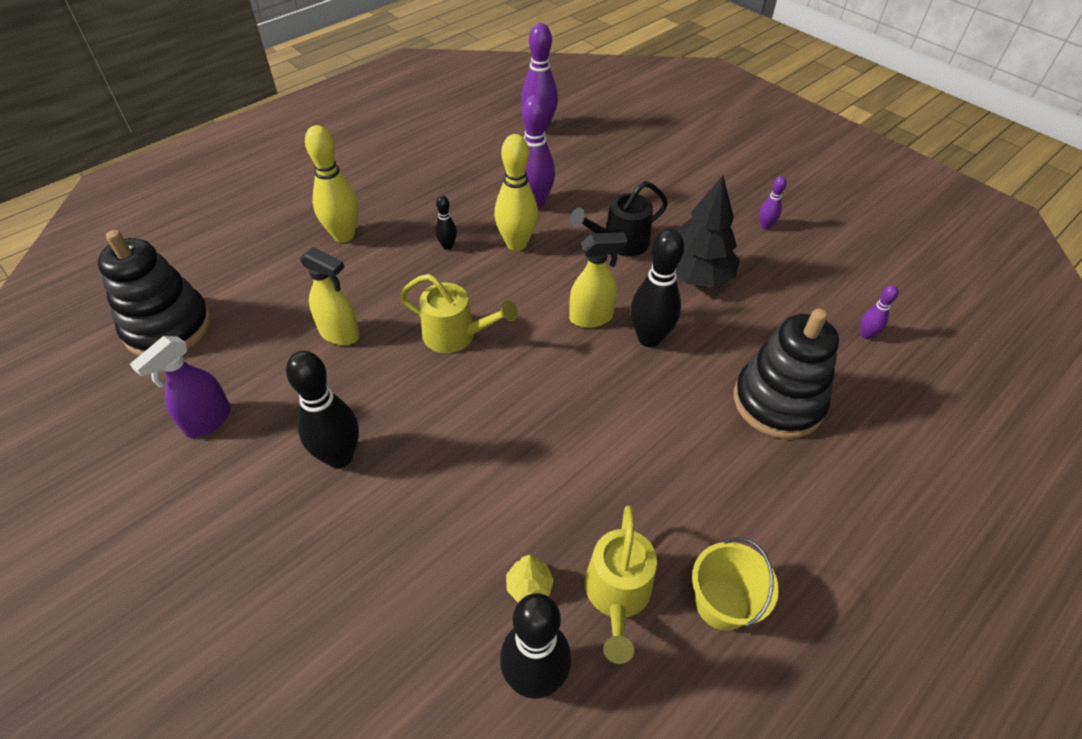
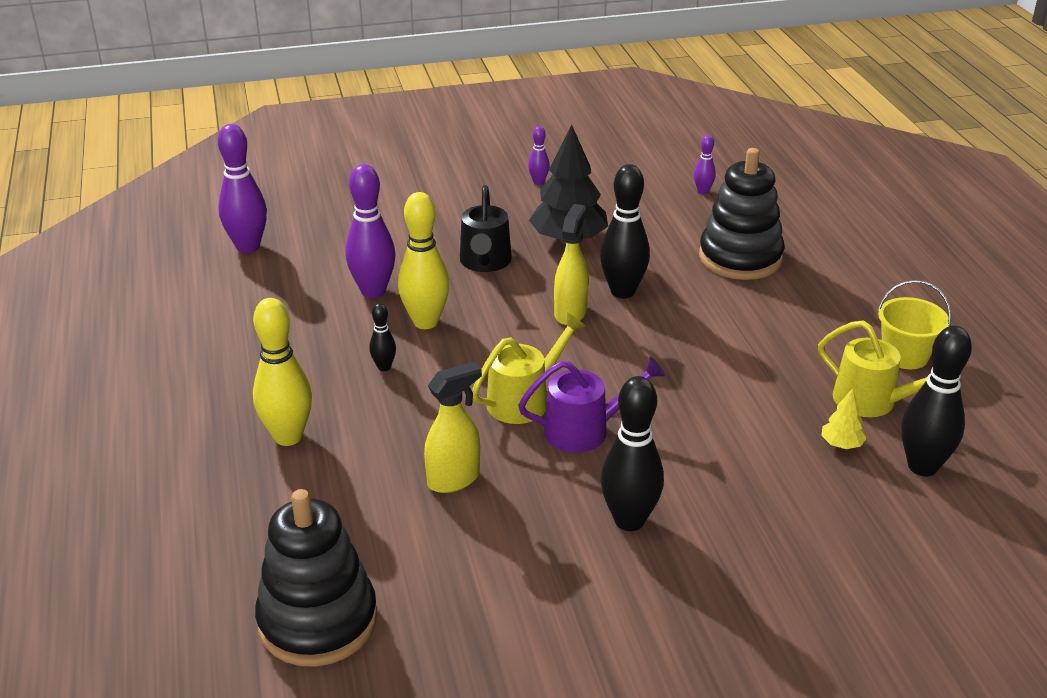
camera: 60 degrees left, 15 degrees down
purple spray bottle [130,336,231,438] -> none
none -> purple watering can [518,357,665,453]

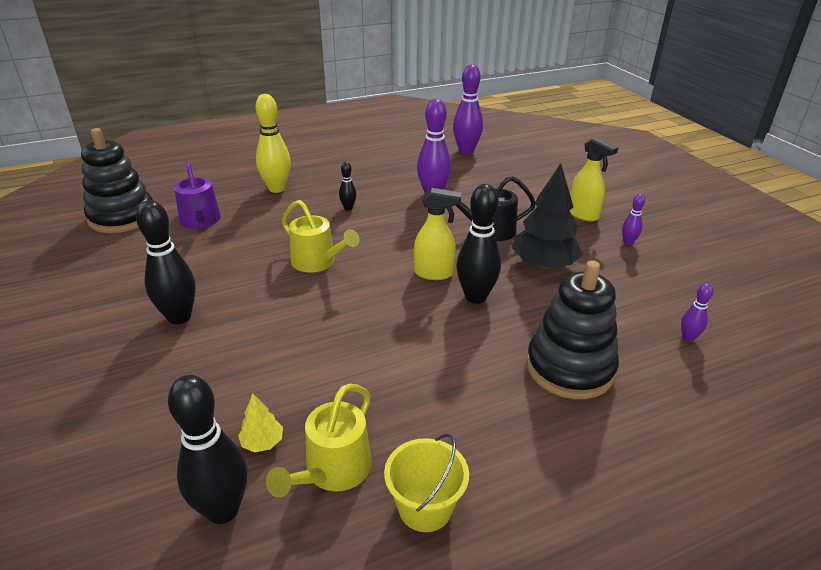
camera: 80 degrees right, 0 degrees up
yellow bowling pin [398,192,450,329] -> none
yellow spray bottle [424,362,482,493] -> yellow spray bottle moved to [570,137,619,221]
purple watering can [518,357,665,453] -> purple watering can moved to [174,161,221,229]

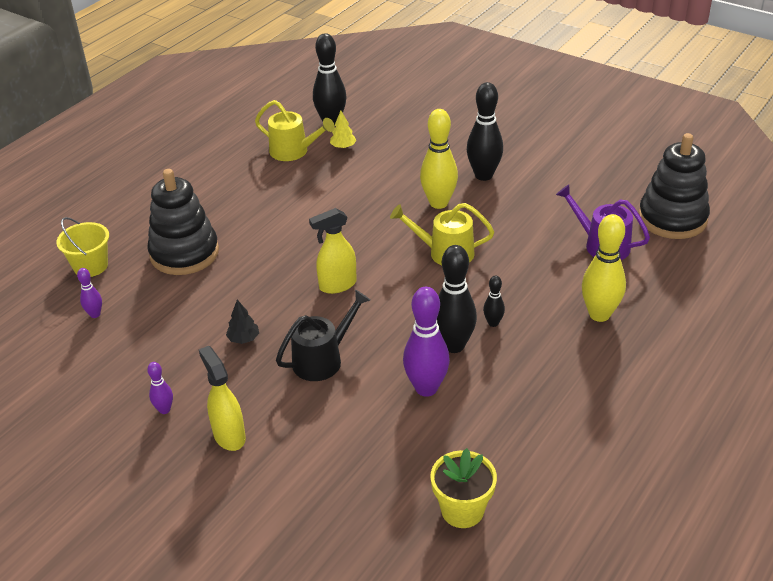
camera: 150 degrees right, 5 degrees up
yellow watering can [266,384,372,497] -> yellow watering can turned 120 degrees clockwise [255,100,335,161]
yellow bucket [384,433,469,532] -> yellow bucket moved to [57,217,109,277]
purple bowling pin [453,64,483,154] -> yellow flower pot [430,448,497,528]
black bowling pin [456,184,501,304] -> black bowling pin moved to [437,245,477,353]
black tree [512,163,582,269] -> black tree [226,300,259,344], size x0.45
yellow spray bottle [570,137,619,221] -> yellow spray bottle turned 45 degrees clockwise [199,346,246,451]
none -> yellow bowling pin [420,109,458,209]

